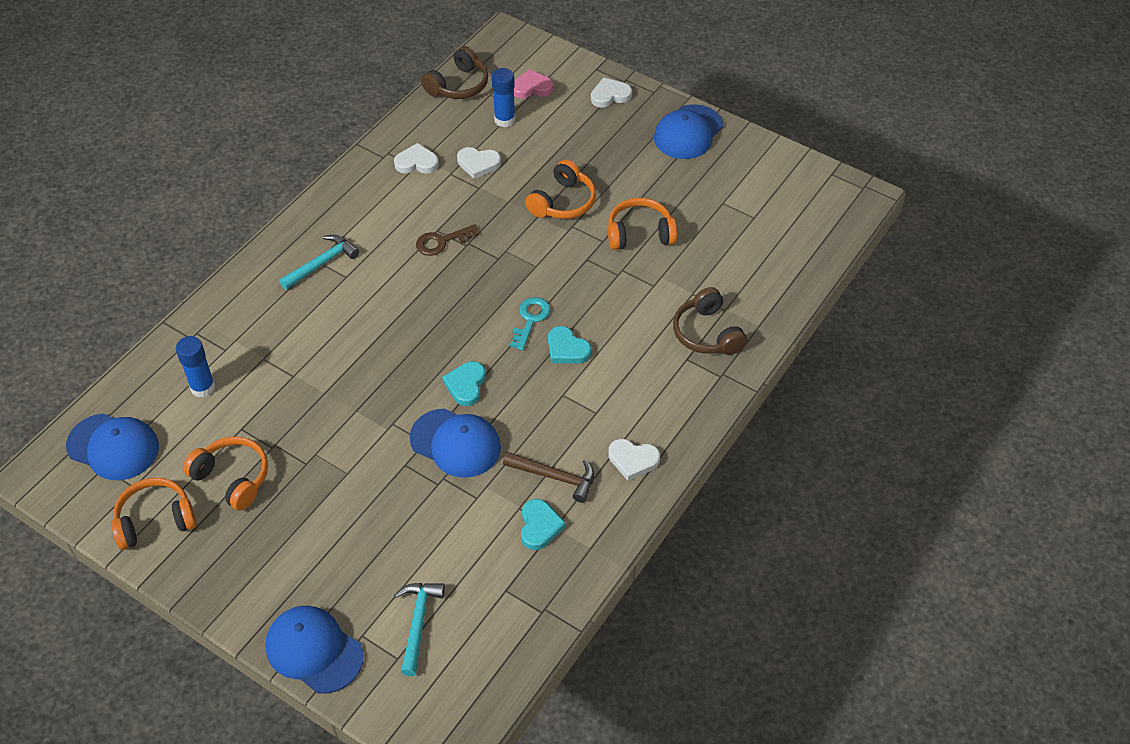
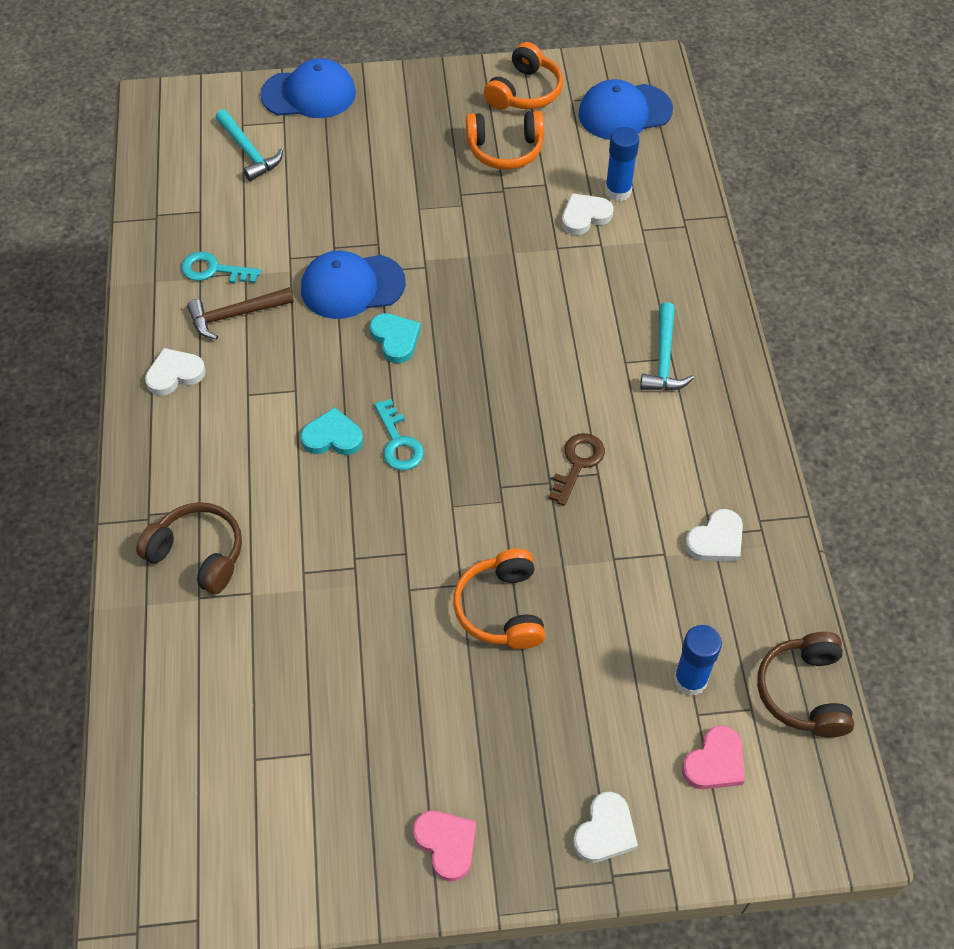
camera: 140 degrees right, 5 degrees up
white heart [457,147,501,179] -> white heart moved to [562,193,613,235]
turquoise heart [521,499,566,550] -> turquoise key [181,252,261,283]
orange headphones [608,198,677,250] -> none
blue cap [654,104,723,159] -> pink heart [413,811,476,881]

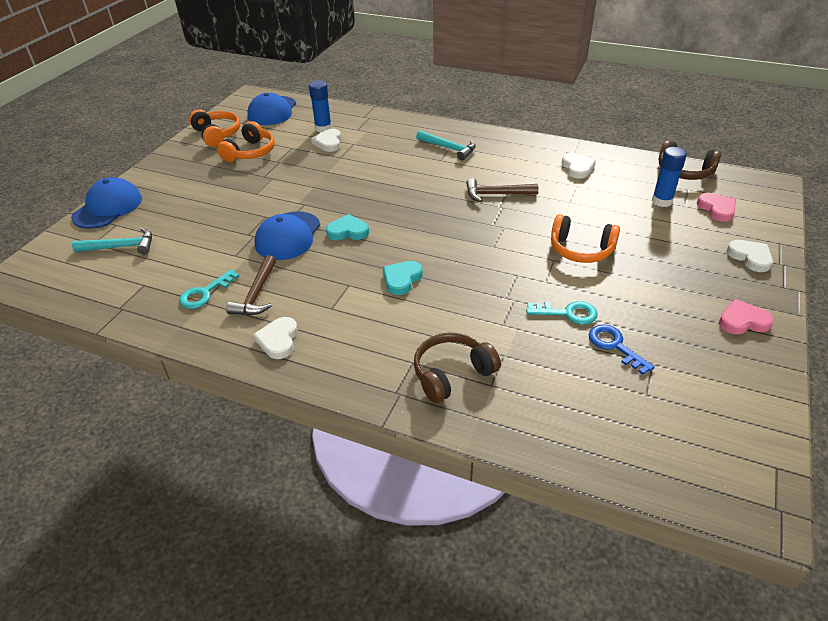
camera: 60 degrees left, 15 degrees down
turquoise key [374,399,424,470] -> turquoise key moved to [526,301,598,325]
brown key [548,433,605,506] -> brown hammer [466,178,538,202]
none -> blue key [589,324,655,375]

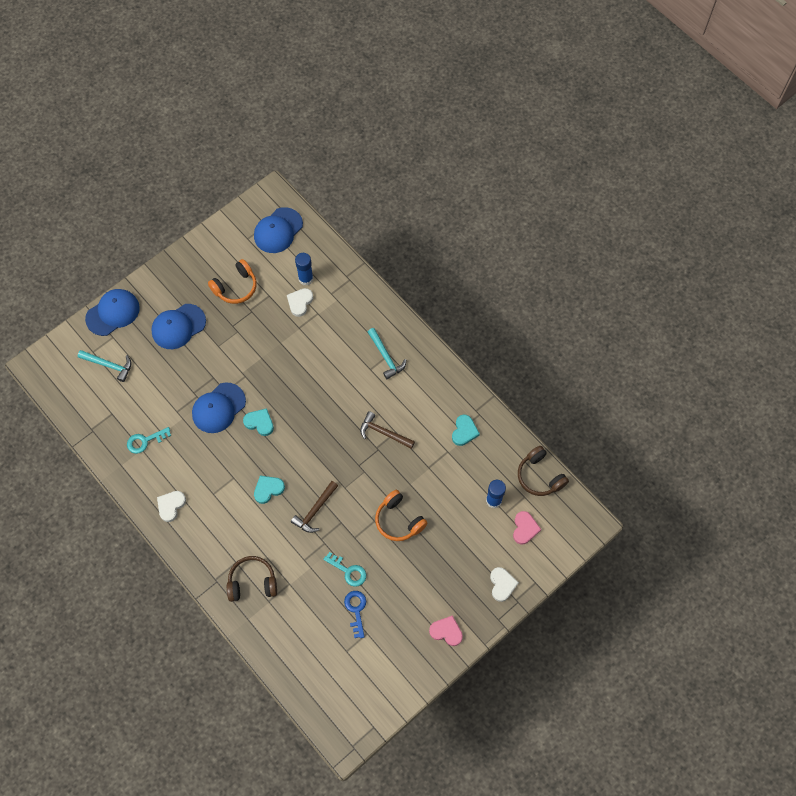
camera: 25 degrees right, 25 degrees up
orange headphones [189,109,240,147] -> none
brown hammer [226,255,276,315] -> brown hammer moved to [291,481,338,533]
white heart [562,153,596,179] -> turquoise heart [452,415,480,446]
none -> blue cap [151,304,206,349]

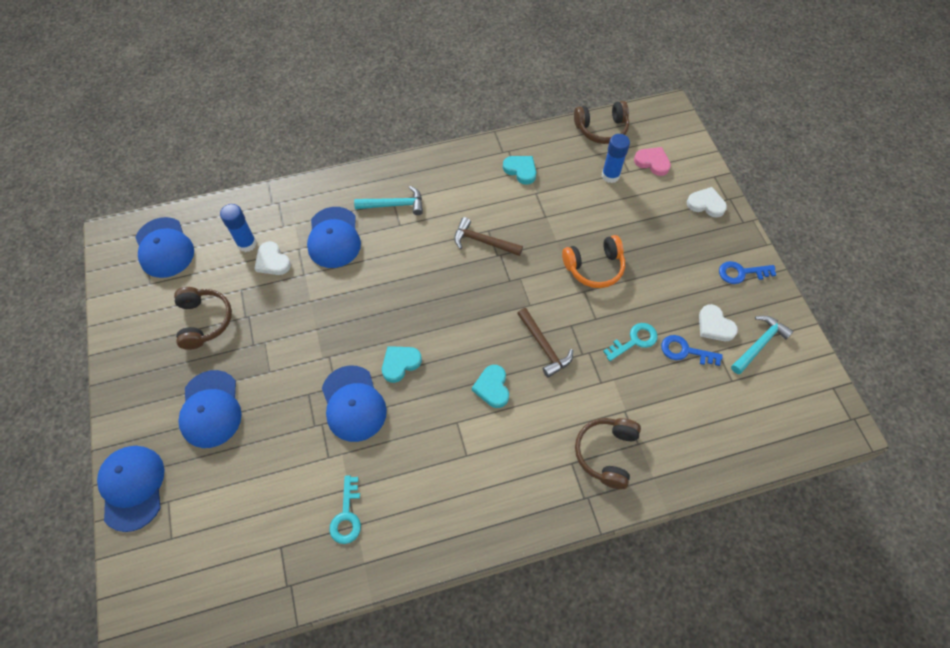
camera: 65 degrees left, 5 degrees down
turquoise hammer [78,350,131,382] -> turquoise hammer moved to [731,315,794,374]
white heart [157,491,186,522] -> white heart moved to [699,304,738,341]
orange headphones [208,259,257,304] -> brown headphones [174,287,232,350]
brown hammer [360,411,415,449] -> brown hammer turned 60 degrees clockwise [454,217,523,256]
pink heart [429,615,463,646] -> blue key [719,261,776,284]
none -> blue cap [307,207,361,268]

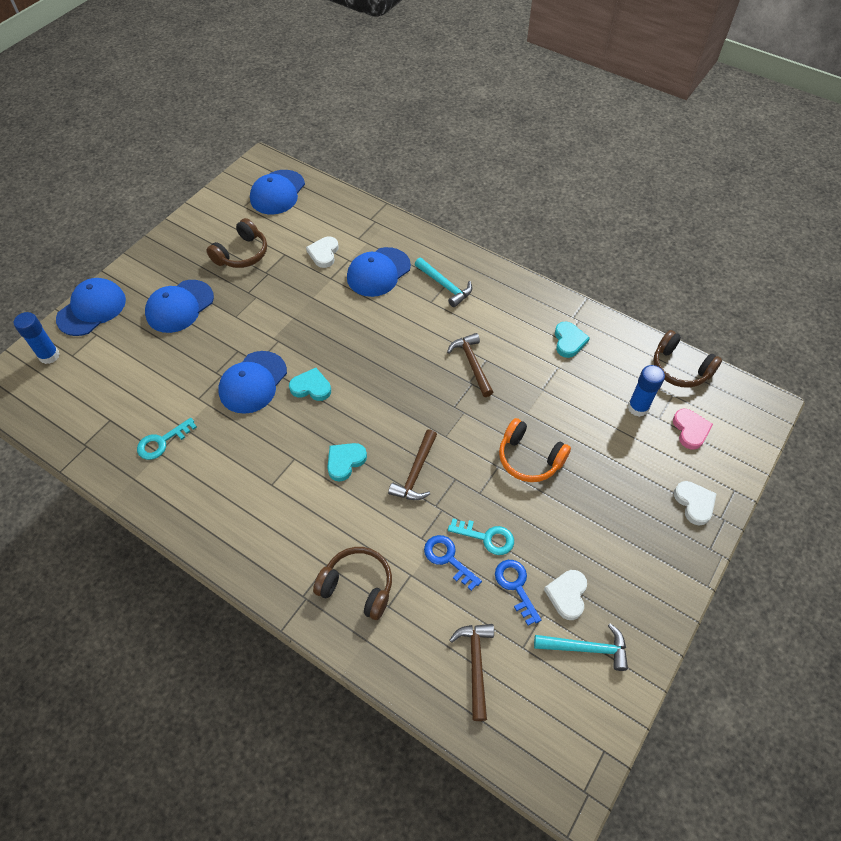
camera: 50 degrees right, 5 degrees down
blue glue stick [220,204,257,252] -> blue glue stick moved to [14,312,60,364]
brown headphones [575,418,641,489] -> brown headphones turned 45 degrees clockwise [313,547,392,620]
blue key [719,261,776,284] -> blue key moved to [424,535,482,591]
none -> brown hammer [449,624,494,721]

